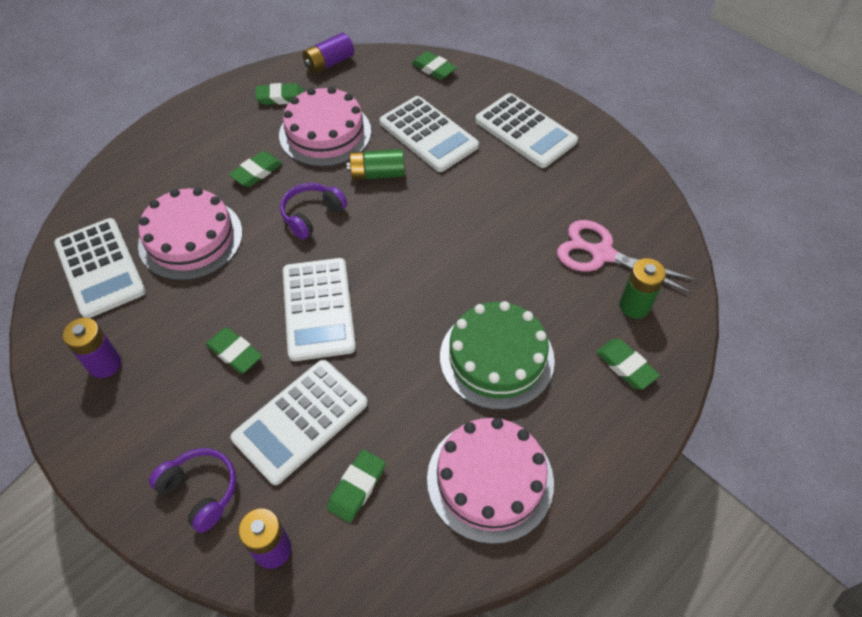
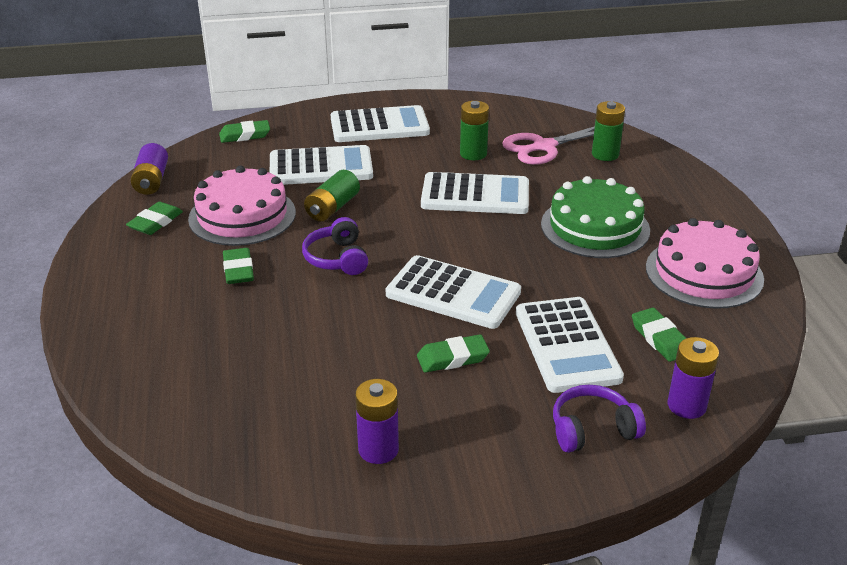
camera: 55 degrees left, 20 degrees down
white calculator [54,218,146,318] -> white calculator moved to [421,172,529,214]
pink cake [138,188,242,280] -> none
green eraser [596,339,660,390] -> none
none -> green battery [460,101,489,160]

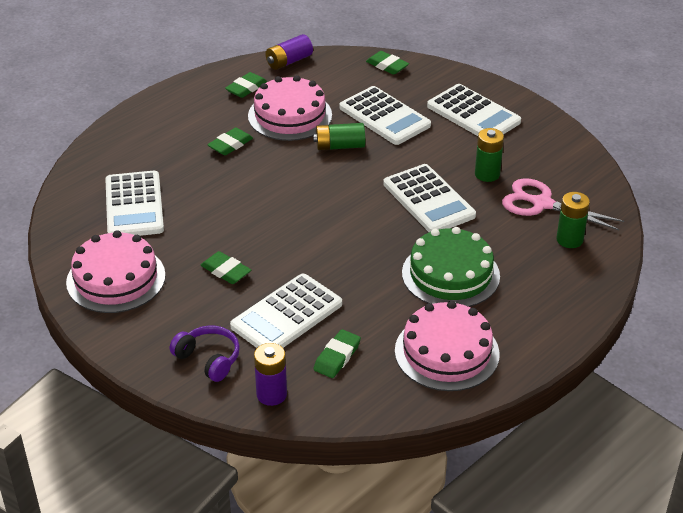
camera: 55 degrees right, 5 degrees up
green eraser [126,202,183,235] -> green eraser turned 45 degrees counterclockwise [225,72,267,98]
purple headphones [302,217,368,275] -> none
purple battery [355,379,399,464] -> pink cake [66,230,166,313]
white calculator [386,255,521,329] -> white calculator moved to [105,171,164,236]

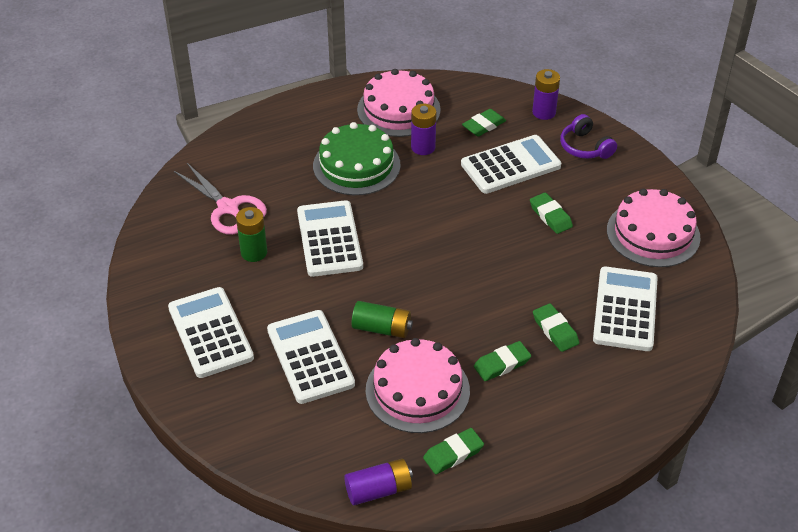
camera: 160 degrees left, 5 degrees up
green eraser [366,51,409,75] -> green eraser moved to [533,303,579,352]
green battery [556,192,590,248] -> none
none -> purple battery [411,104,436,155]

